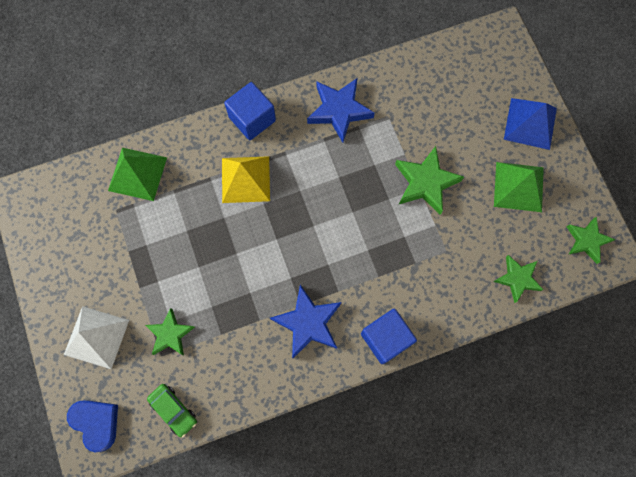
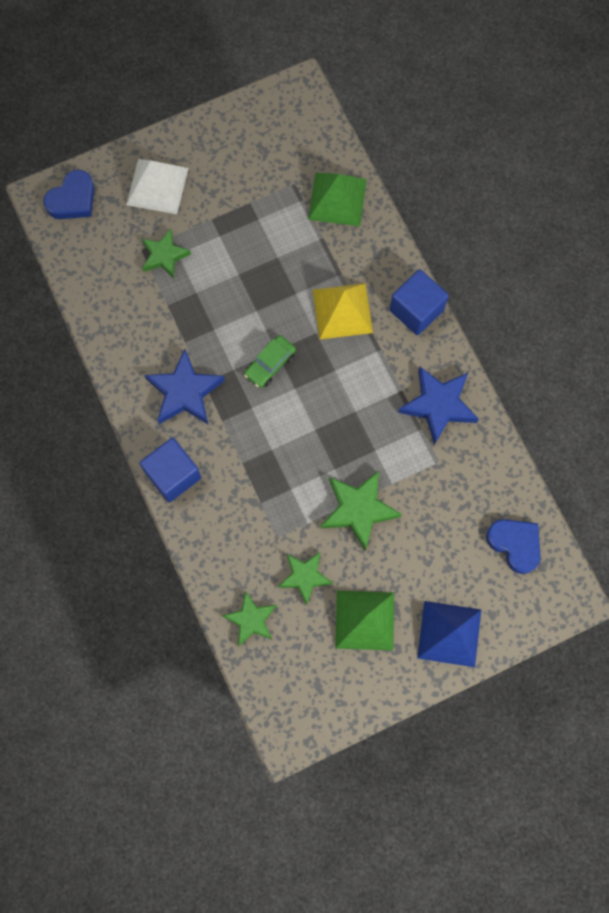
camera: 85 degrees right, 0 degrees up
green car [147,384,197,437] -> green car moved to [244,335,296,388]
green star [567,217,616,264] -> green star moved to [278,552,333,605]
none -> blue heart [486,519,540,574]

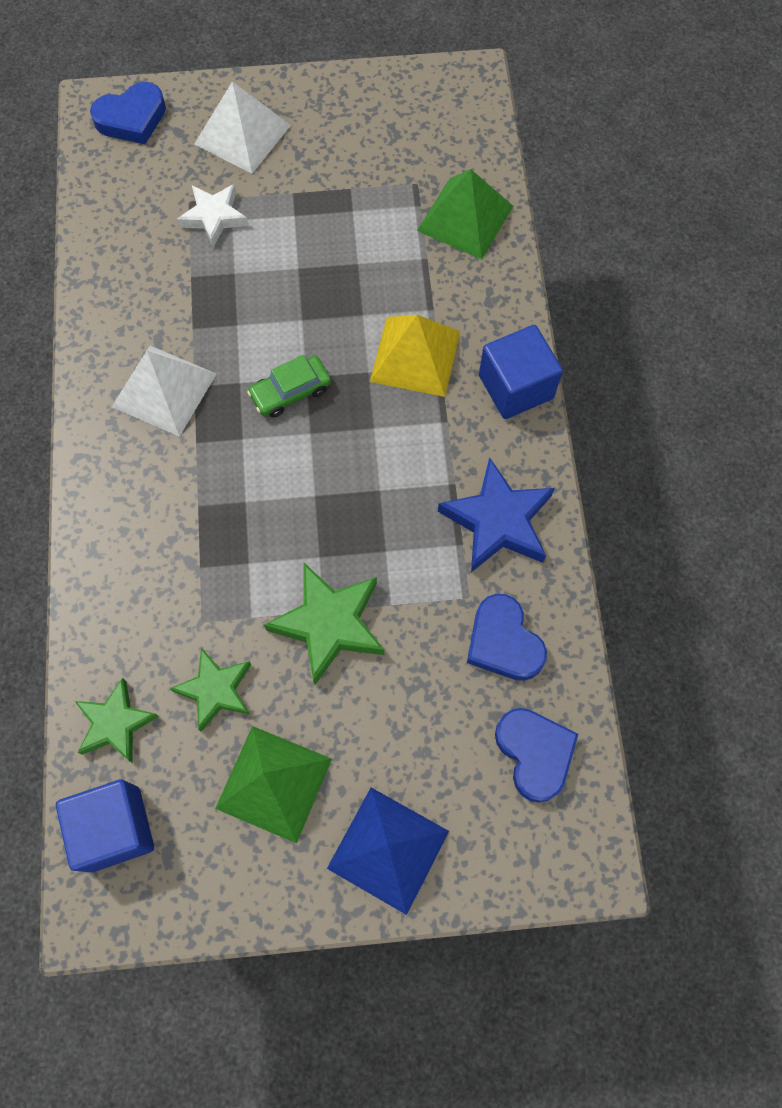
camera: 20 degrees right, 5 degrees down
blue cube [139,438,201,502] -> blue cube moved to [56,779,154,872]
green star [142,229,191,279] -> white star [177,184,249,248]
blue star [145,349,225,424] -> white pyramid [112,346,216,437]
none -> blue heart [467,594,547,681]

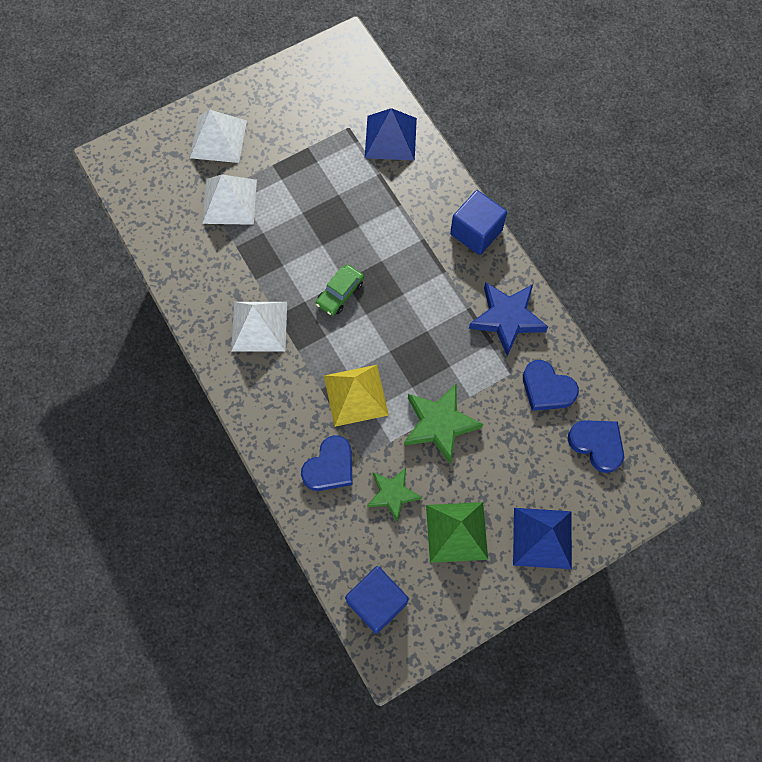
camera: 25 degrees left, 0 degrees up
green star [75,678,159,763] -> none
blue heart [90,82,166,144] -> blue heart moved to [301,435,353,491]
white star [177,184,249,248] -> white pyramid [202,174,257,225]
yellow pyramid [370,315,460,397] -> yellow pyramid moved to [324,365,389,427]
green pyramid [417,169,513,260] -> blue pyramid [365,108,417,161]

